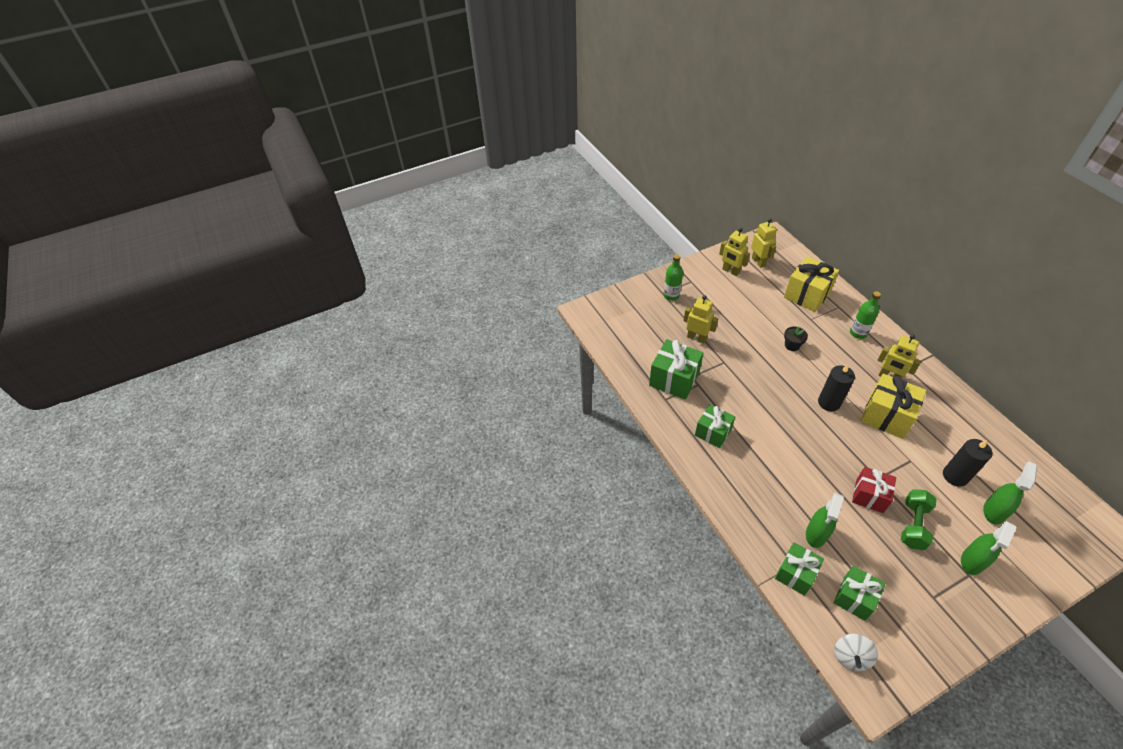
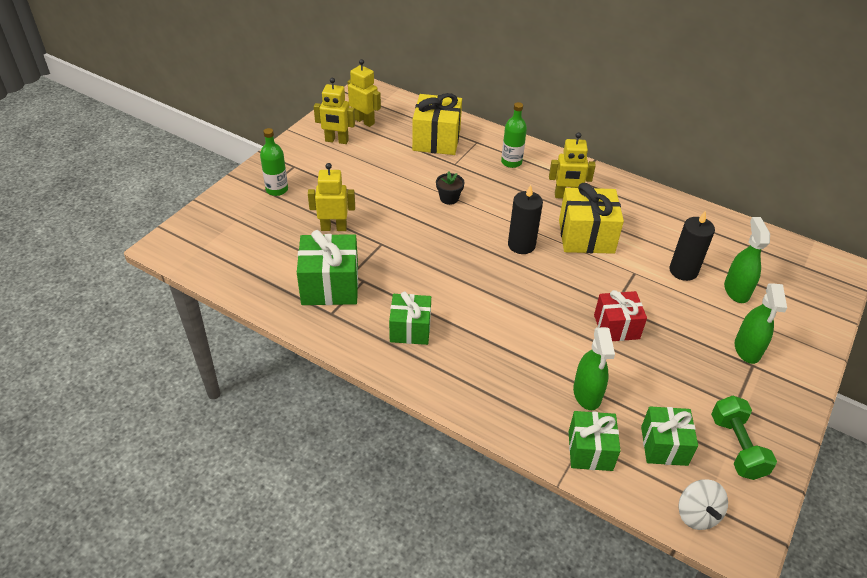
camera: 35 degrees left, 5 degrees down
green dumbbell [901,489,936,550] -> green dumbbell moved to [711,396,777,480]

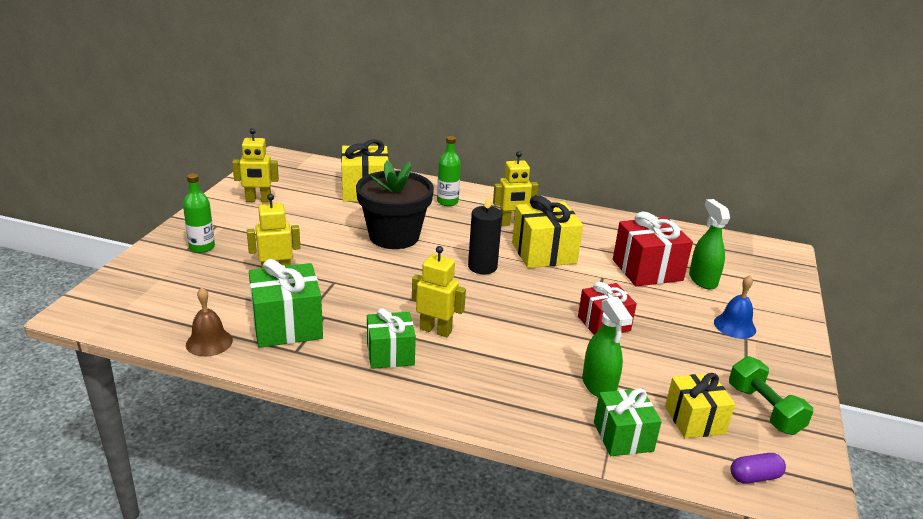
camera: 15 degrees left, 15 degrees down
yellow robot [348,59,381,127] -> yellow robot moved to [412,246,466,337]
black flower pot [436,171,465,205] -> black flower pot [356,161,434,249], size x2.49
green gift [641,406,698,466] -> yellow gift [665,373,735,439]
black candle [669,211,715,281] -> red gift [613,212,693,287]
white spinning top [678,479,728,530] -> purple capsule [730,453,786,484]
green spray bottle [735,283,787,364] -> blue bell [714,275,756,339]
none -> brown bell [186,287,233,357]

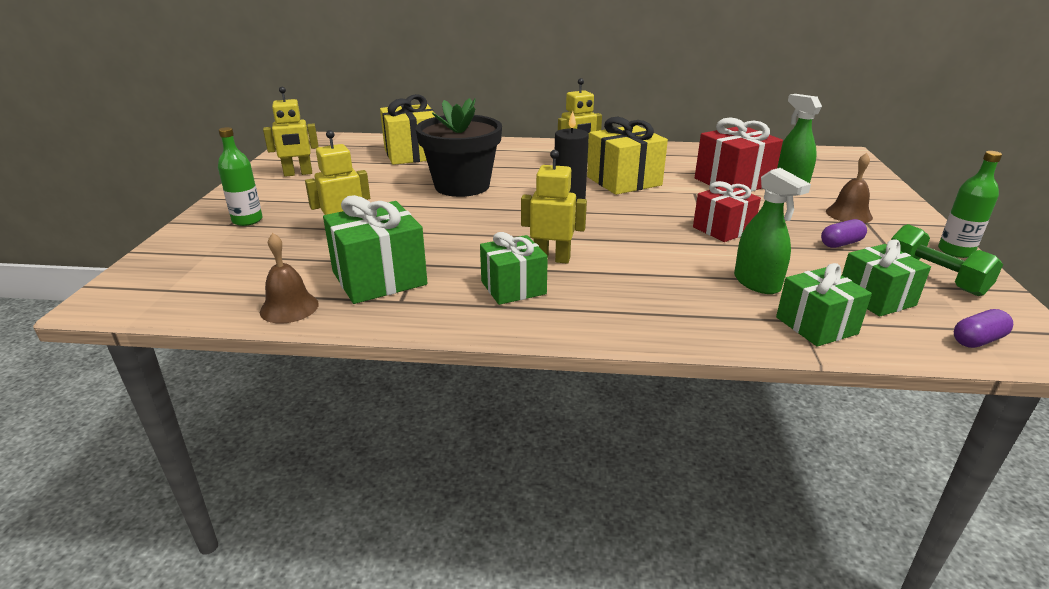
camera: 10 degrees left, 0 degrees up
green bottle [437,136,461,206] -> green bottle moved to [938,151,1002,258]
yellow gift [665,373,735,439] -> green gift [842,239,931,316]
blue bell [714,275,756,339] -> brown bell [826,153,873,223]
none -> purple capsule [821,219,867,248]

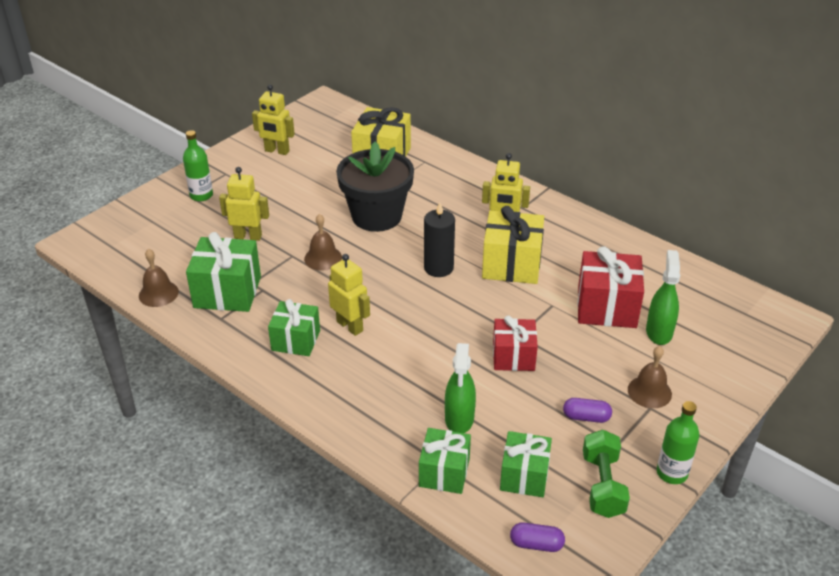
camera: 35 degrees right, 10 degrees up
none -> brown bell [304,214,342,270]

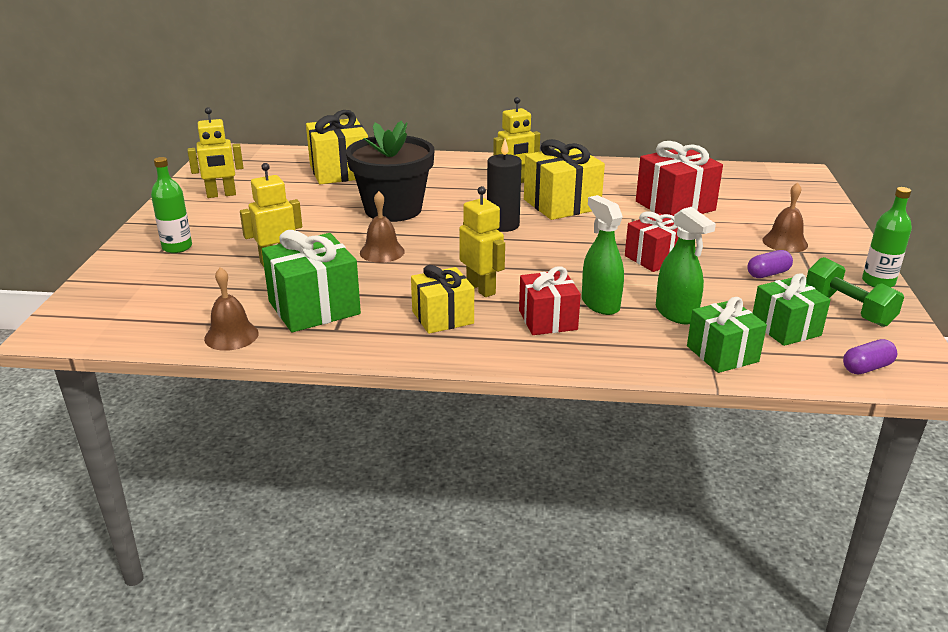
camera: 35 degrees left, 10 degrees down
green gift [268,299,320,356] -> yellow gift [411,265,474,334]
yellow robot [328,254,370,336] -> yellow robot turned 45 degrees clockwise [459,186,505,297]
green spray bottle [646,250,680,345] -> green spray bottle moved to [582,195,624,315]
none -> red gift [519,266,581,335]

